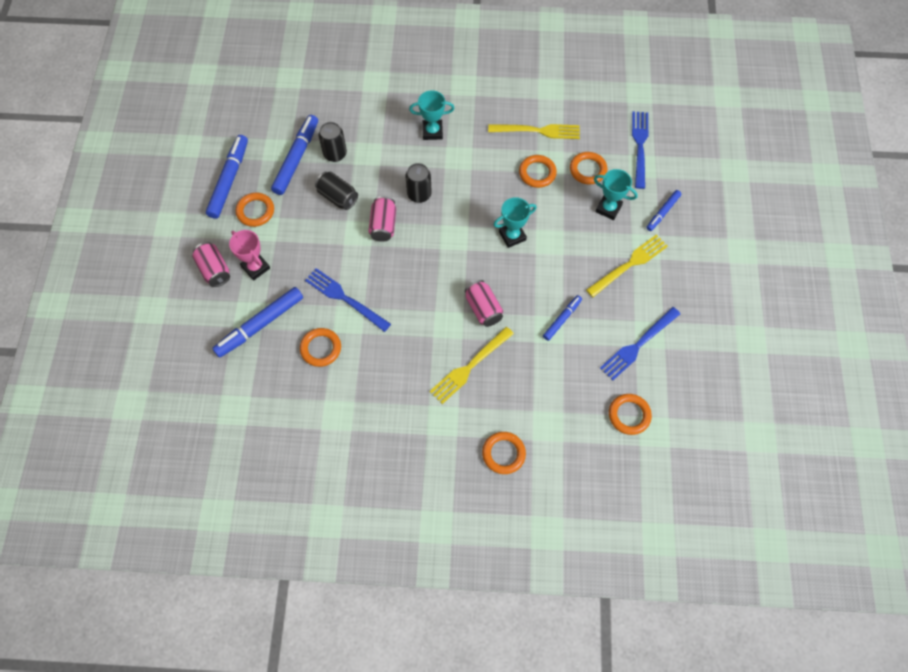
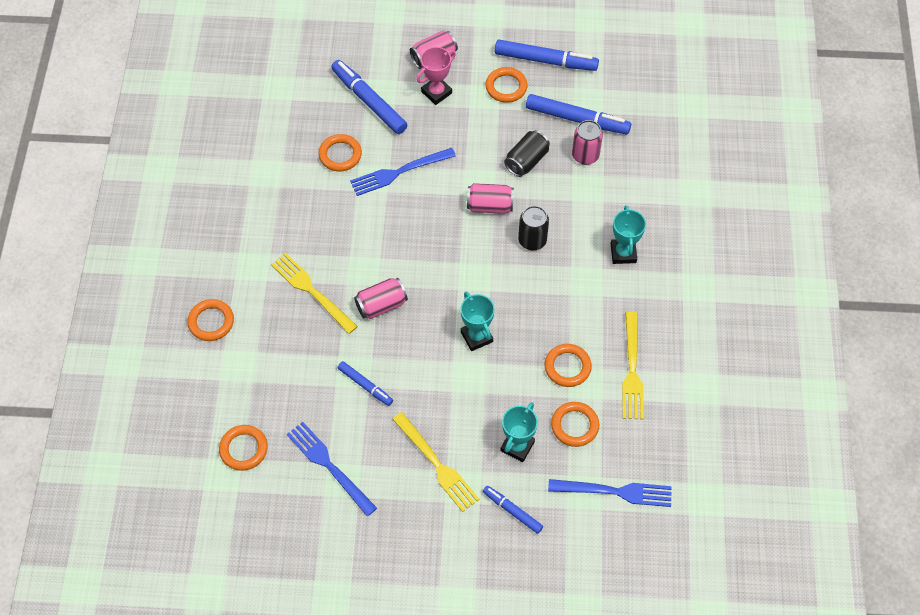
camera: 90 degrees right, 5 degrees down
blue fork [305,268,391,332] -> blue fork turned 150 degrees counterclockwise [350,148,456,196]
black can [319,122,347,162] -> pink can [572,120,603,165]

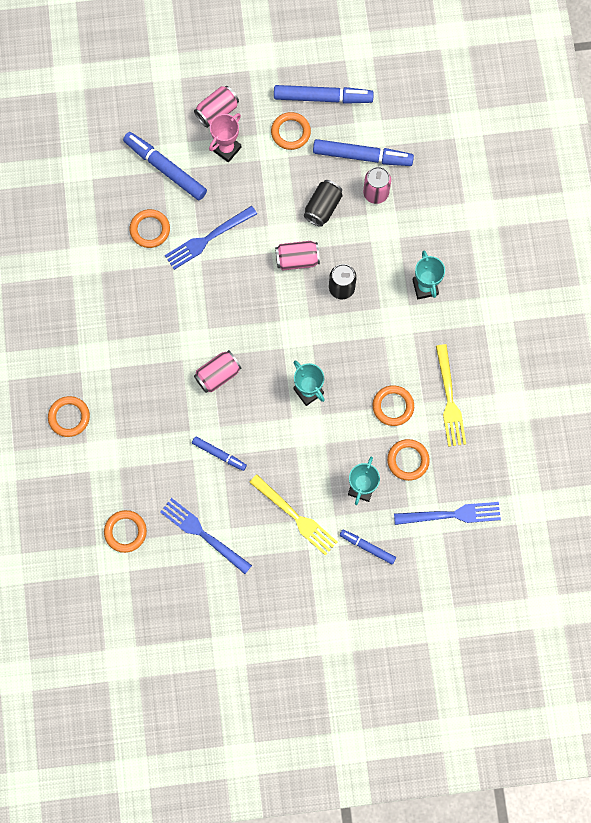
camera: 10 degrees left, 15 degrees up
yellow fork [271,253,358,334] -> none

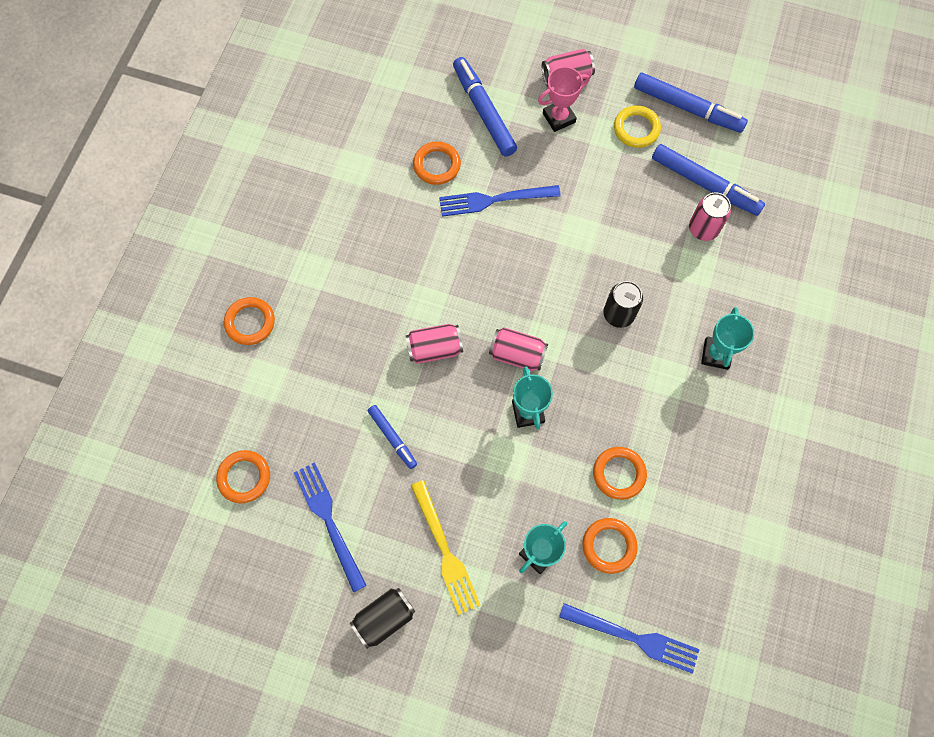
camera: 25 degrees right, 5 degrees down
orange ring [271,112,311,150] -> yellow ring [614,105,661,148]
pink can [275,241,320,270] -> pink can moved to [489,327,548,371]
black can [304,180,343,227] -> black can moved to [350,588,415,649]
blue marker [340,530,396,565] -> none
yellow fork [436,344,466,447] -> none

